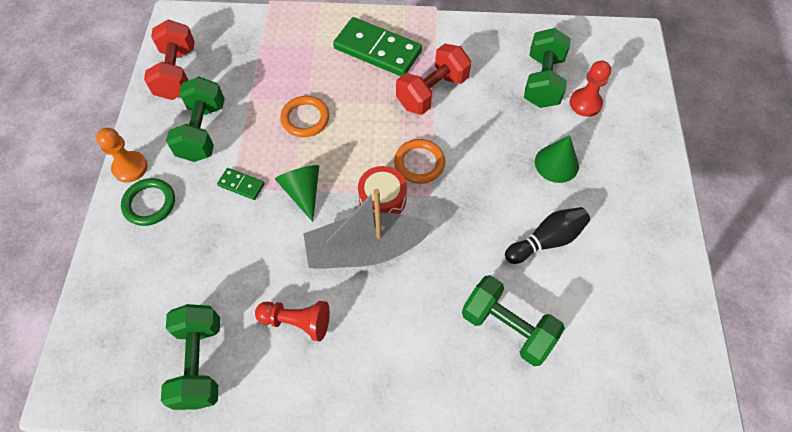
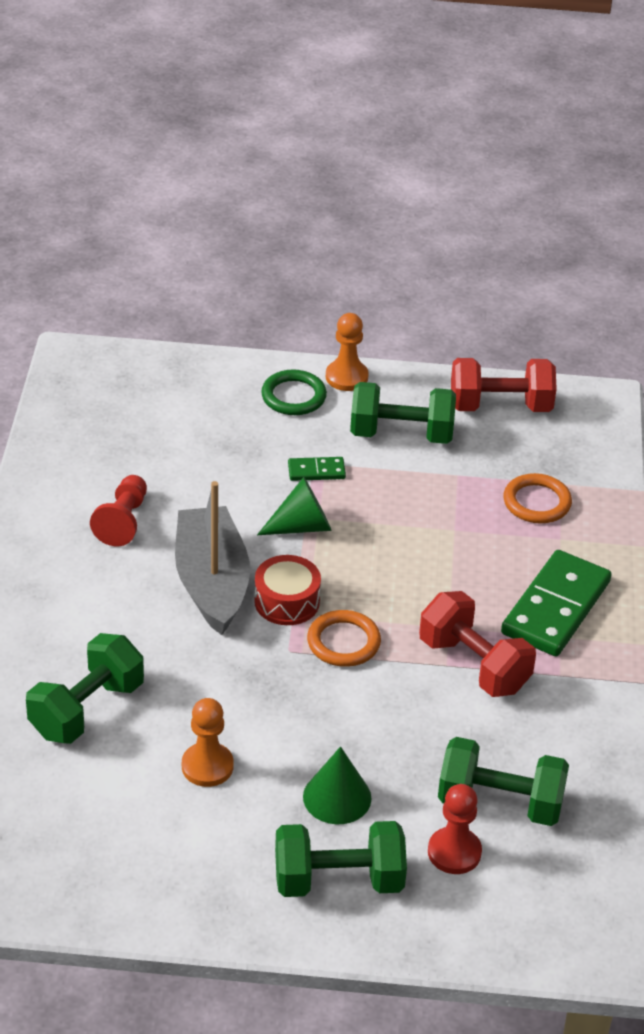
camera: 90 degrees right, 20 degrees down
green dumbbell [161,304,220,410] -> green dumbbell moved to [275,821,407,897]
green domino [217,168,265,200] -> green domino turned 60 degrees clockwise [288,457,346,481]
orange ring [280,96,329,137] -> orange ring moved to [503,473,572,523]
black bowling pin [505,207,590,264] -> orange pawn [182,698,234,787]

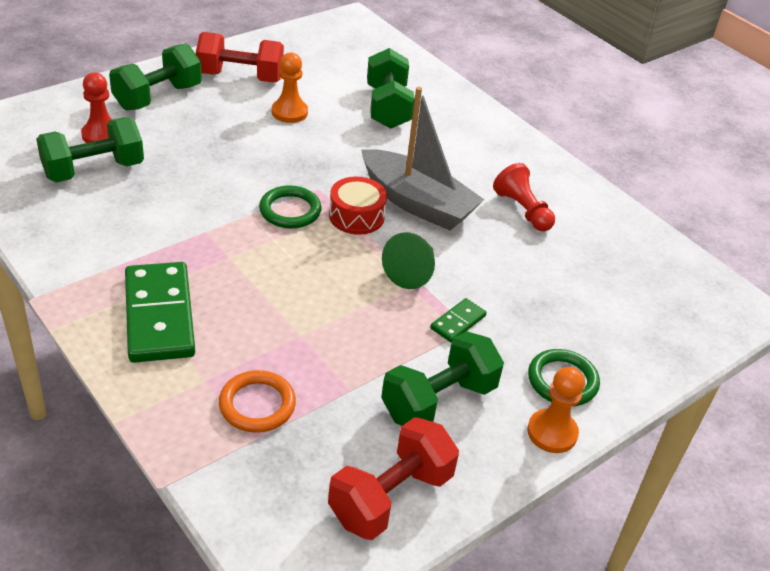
camera: 135 degrees right, 0 degrees up
green cone [303,746,371,824] -> none
orange ring [307,610,381,667] -> green ring [259,185,322,228]
red dumbbell [419,591,536,697] -> red dumbbell moved to [196,32,284,82]

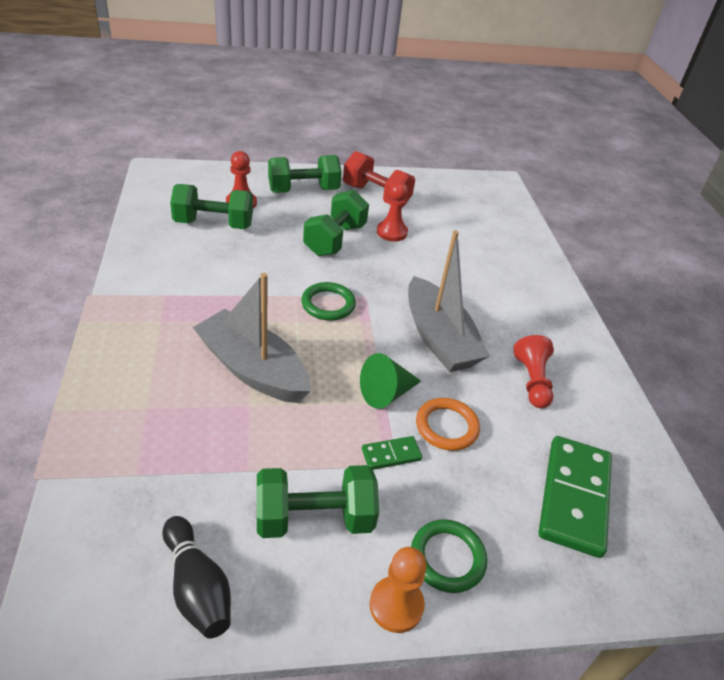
camera: 30 degrees right, 0 degrees up
green domino [125,262,195,363] -> green domino moved to [539,436,612,558]
orange ring [219,370,296,432] -> orange ring moved to [416,398,480,451]
orange pawn [272,52,308,123] -> red pawn [377,181,408,242]
red dumbbell [328,417,459,540] -> black bowling pin [162,516,231,638]
red drum [329,177,387,235] -> none
green dumbbell [367,48,415,129] -> green dumbbell moved to [303,190,369,256]
none -> grey boat [193,273,311,403]

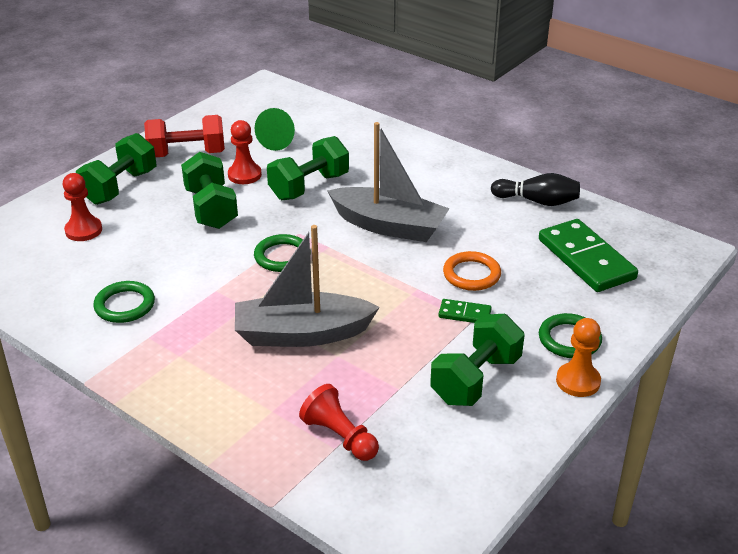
camera: 40 degrees left, 5 degrees down
black bowling pin [162,516,231,638] -> black bowling pin moved to [491,173,580,206]
green dumbbell [170,184,253,229] -> green dumbbell moved to [267,136,349,200]
green cone [360,353,421,409] -> green cone moved to [255,108,295,151]
green domino [362,436,422,470] -> green domino turned 75 degrees clockwise [438,299,492,323]
red pawn [513,335,554,408] -> red pawn moved to [299,384,379,461]
none -> green ring [93,281,155,323]

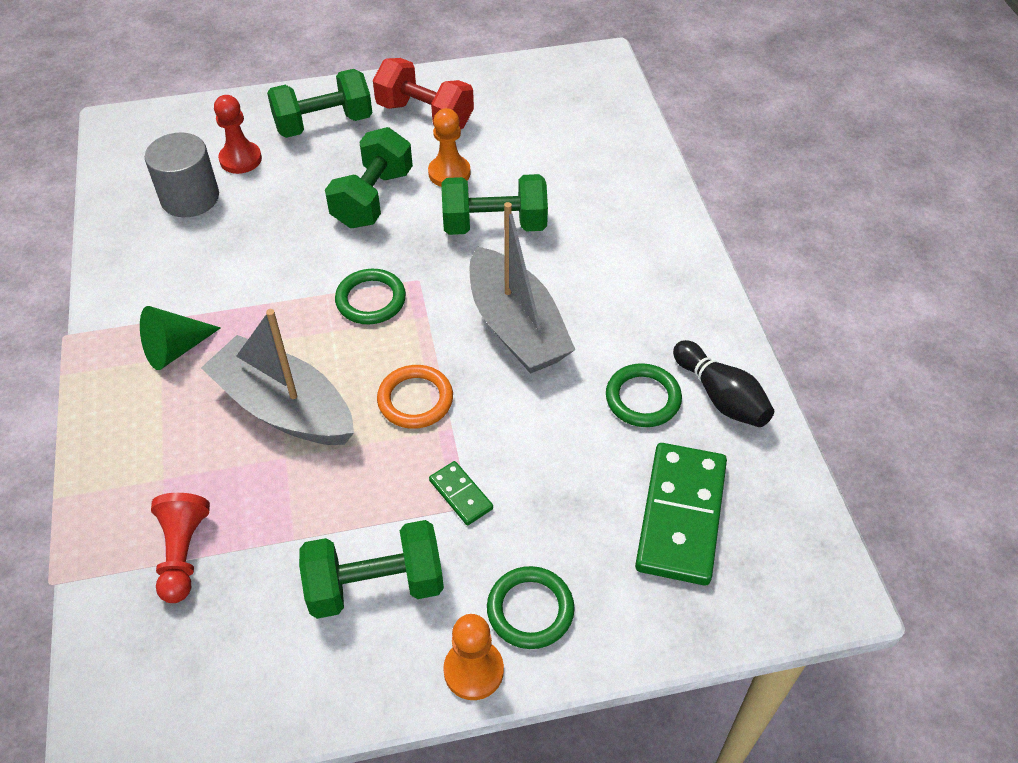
camera: 40 degrees right, 15 degrees up
green ring [93,281,155,323] -> green ring moved to [606,363,682,427]
red pawn [228,120,262,184] -> orange pawn [428,108,471,187]
green cone [255,108,295,151] -> green cone moved to [140,306,221,370]
orange ring [443,251,501,291] -> orange ring moved to [377,365,453,429]
none -> grey cylinder [145,133,219,217]

